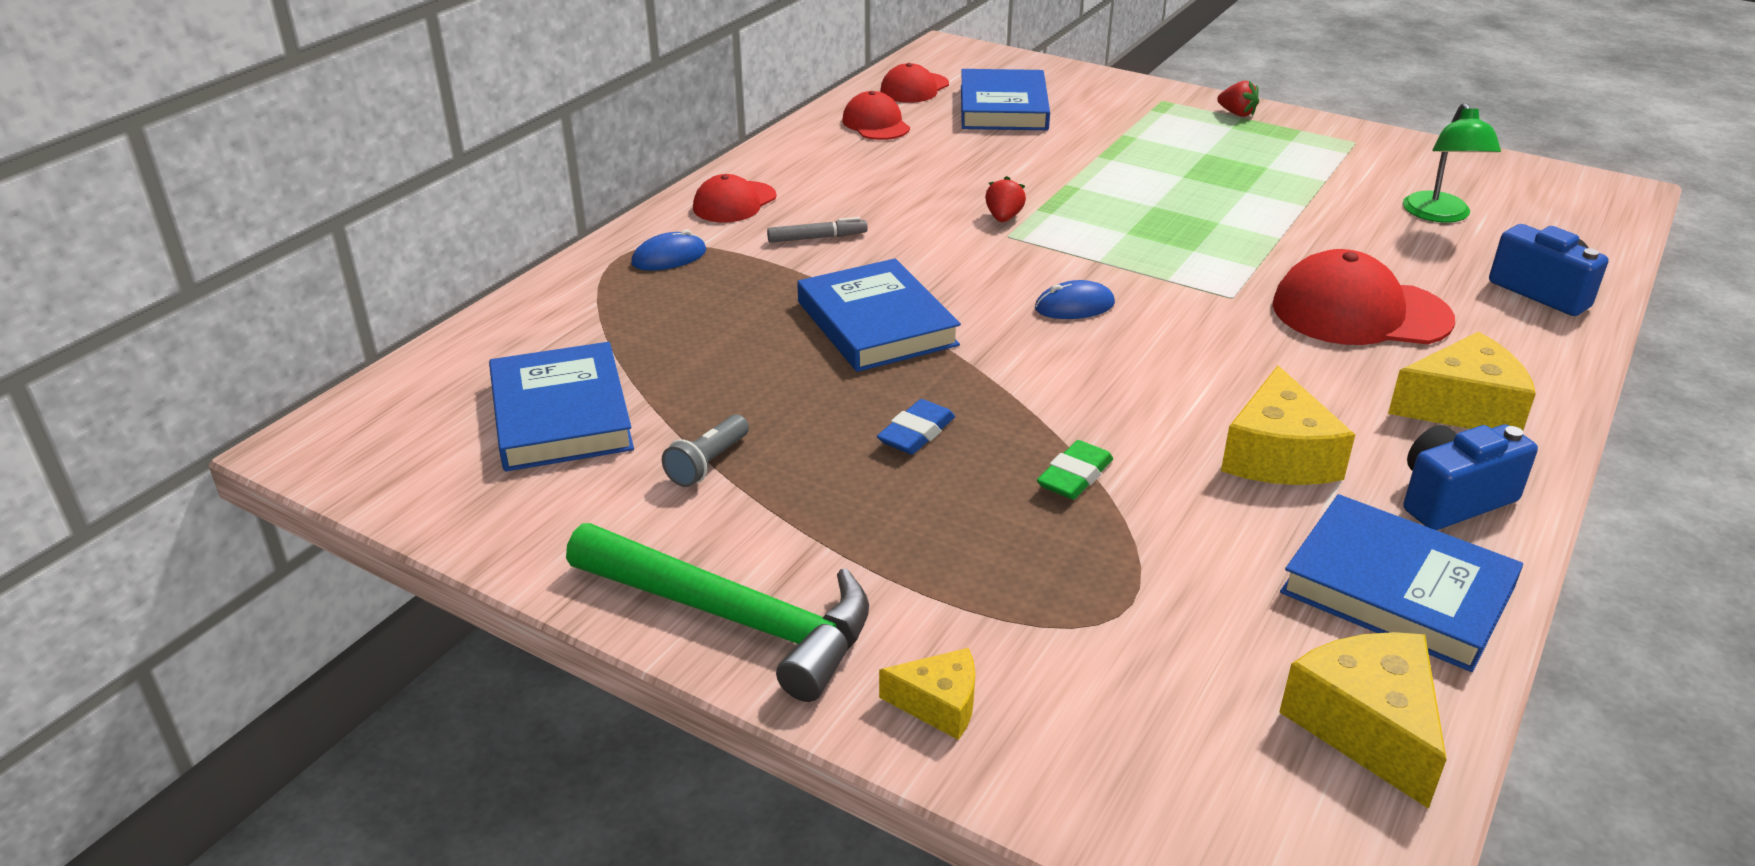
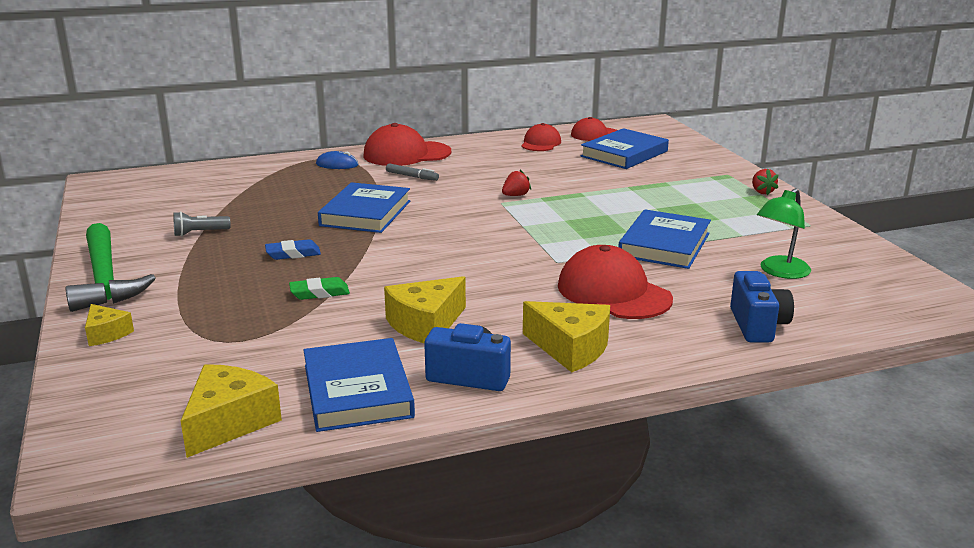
camera: 40 degrees right, 10 degrees down
blue book [489,342,634,472] -> blue book moved to [618,209,711,269]
red cap [693,174,777,222] -> red cap [363,123,451,166], size x1.66
blue mouse [1035,280,1115,319] -> none

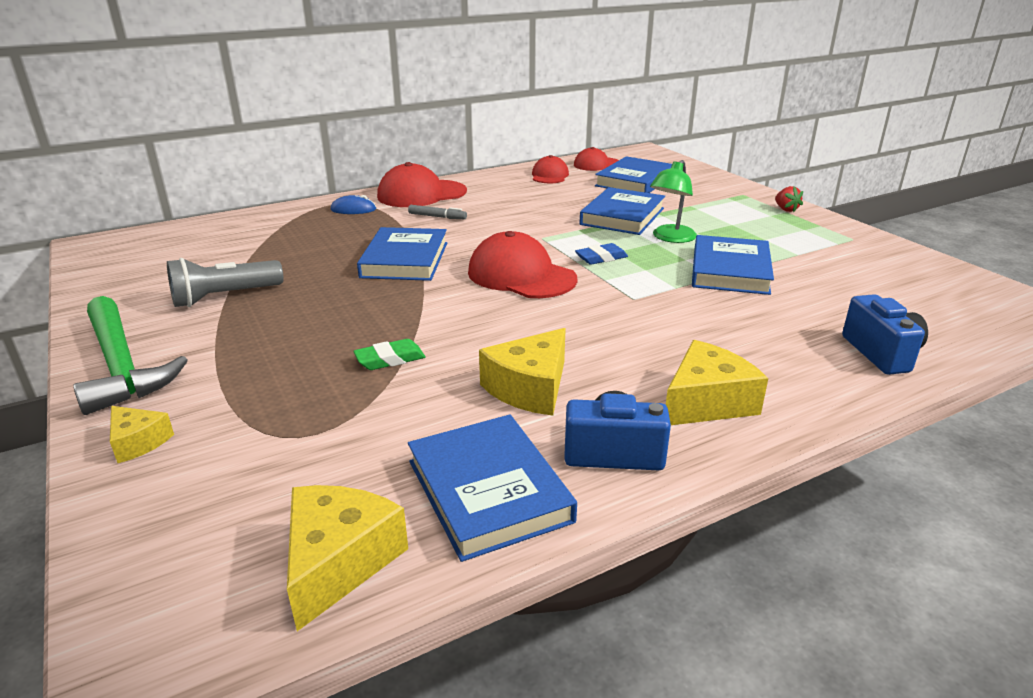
camera: 10 degrees left, 5 degrees up
grey flashlight [173,211,231,237] -> grey flashlight [167,258,283,307], size x1.70
blue eraser [265,239,321,260] -> blue eraser moved to [575,243,628,265]
red strawberry [502,170,531,196] -> none
yellow cheese [523,301,610,372] -> yellow cheese turned 60 degrees counterclockwise [666,340,768,425]
red cap [558,245,673,319] -> red cap moved to [468,231,577,298]
green lamp [757,188,811,279] -> green lamp moved to [650,160,697,243]
none -> blue book [580,187,665,235]

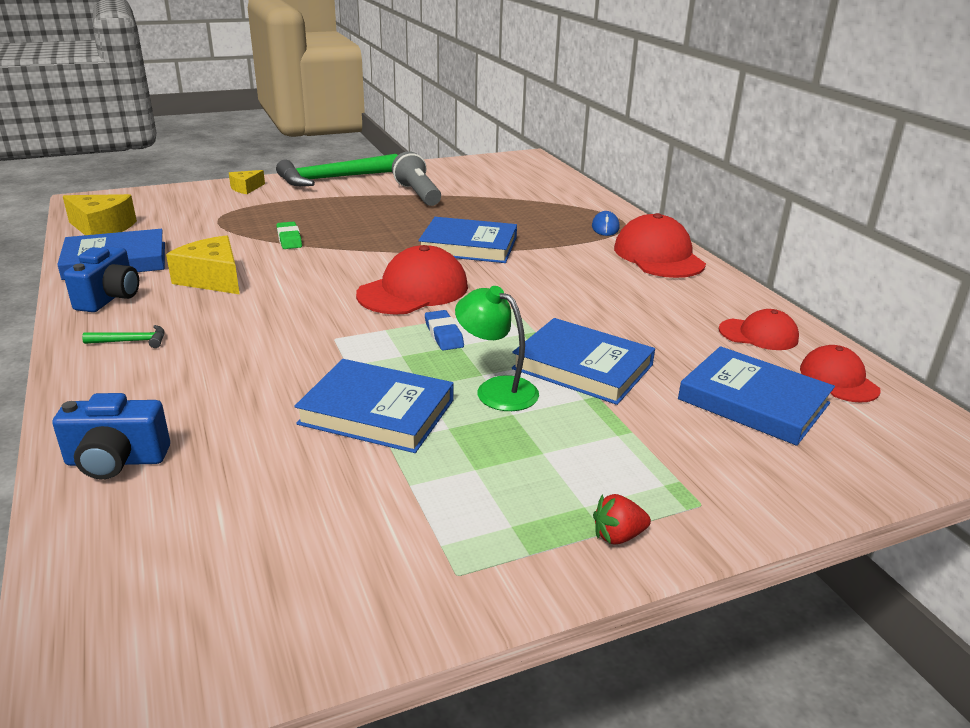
camera: 95 degrees right, 0 degrees up
grey marker [408,205,467,219] -> none
yellow cheese [666,340,768,425] -> green hammer [82,325,164,348]

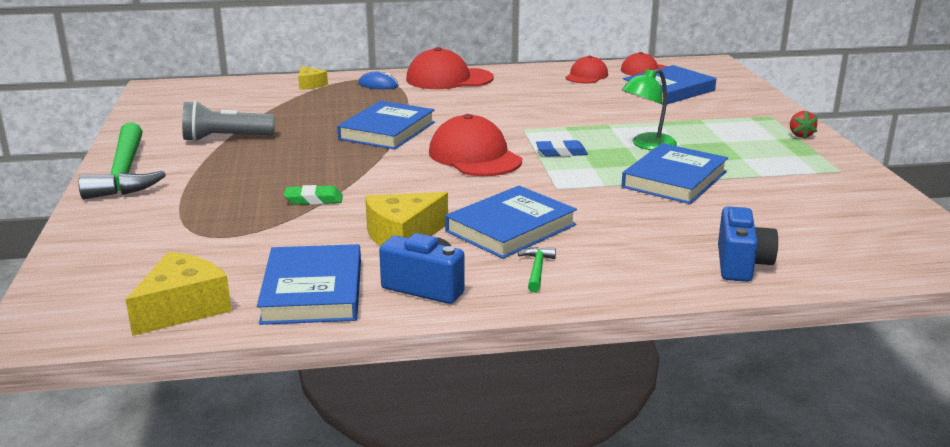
camera: 75 degrees left, 5 degrees down
yellow cheese [229,170,265,194] -> yellow cheese moved to [298,66,328,90]
blue book [512,318,655,405] -> blue book moved to [445,186,577,259]

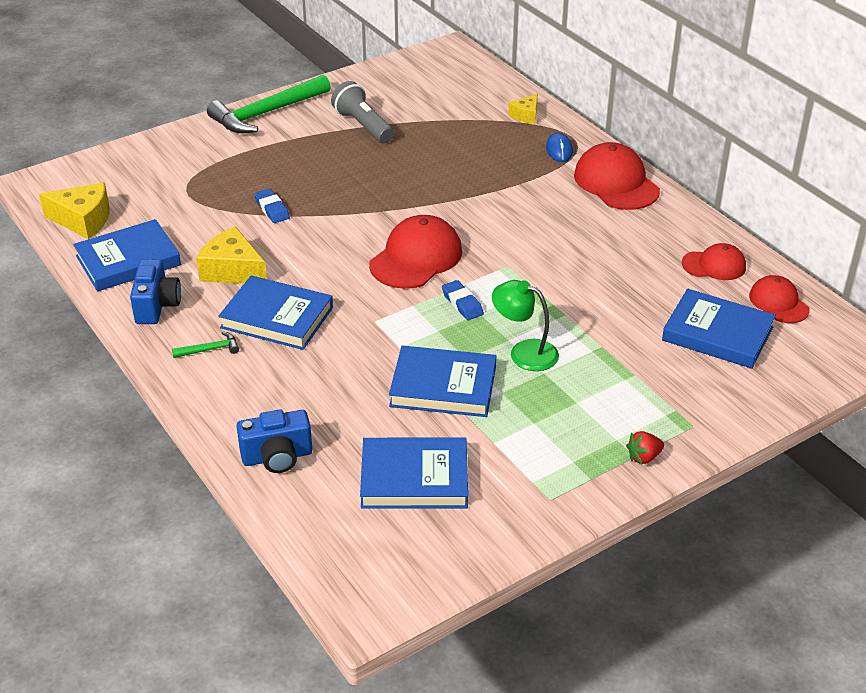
camera: 65 degrees right, 15 degrees up
green eraser [284,185,343,205] -> blue eraser [254,189,290,223]
blue book [337,101,435,150] -> blue book moved to [360,438,468,509]

